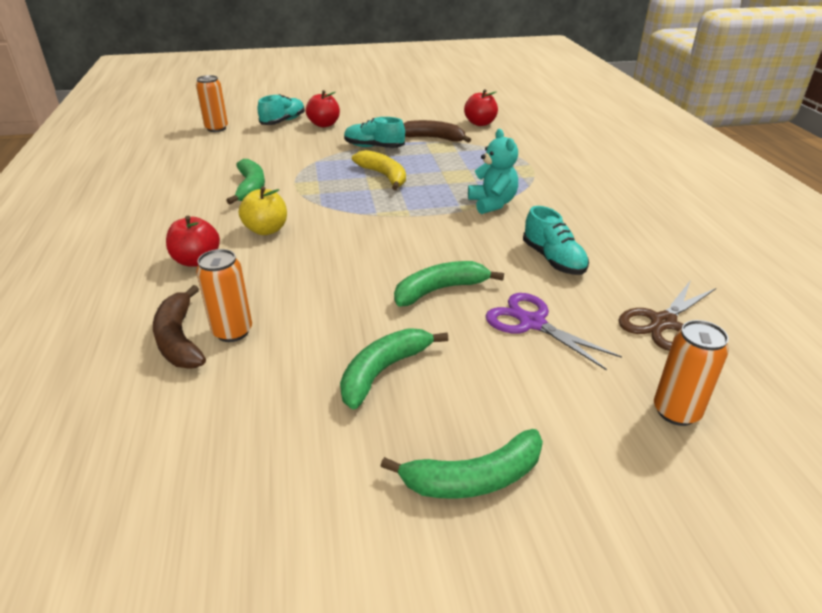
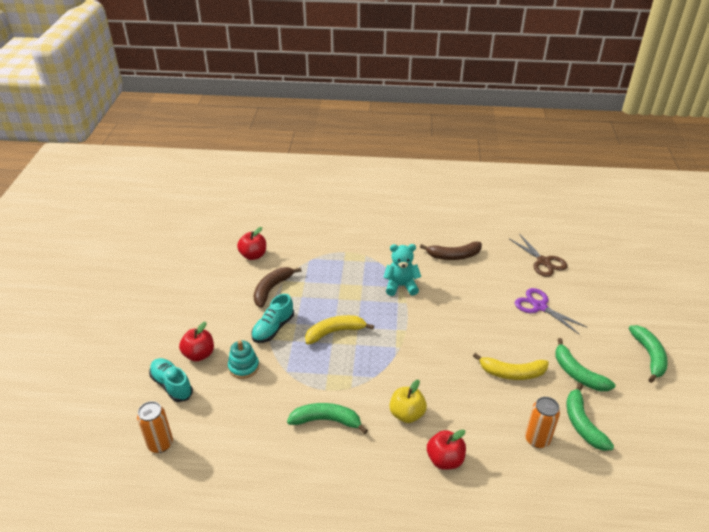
camera: 75 degrees left, 5 degrees up
brown banana [153,285,206,368] -> brown banana moved to [420,241,482,260]
green banana [394,261,504,307] -> green banana moved to [566,383,614,451]
purple scissors [486,293,622,370] -> purple scissors turned 75 degrees clockwise [515,288,587,335]
turquoise shoe [523,206,589,275] -> none
orange can [654,320,729,426] -> none
none -> turquoise stacking toy [228,340,259,379]
none -> yellow banana [473,353,549,380]

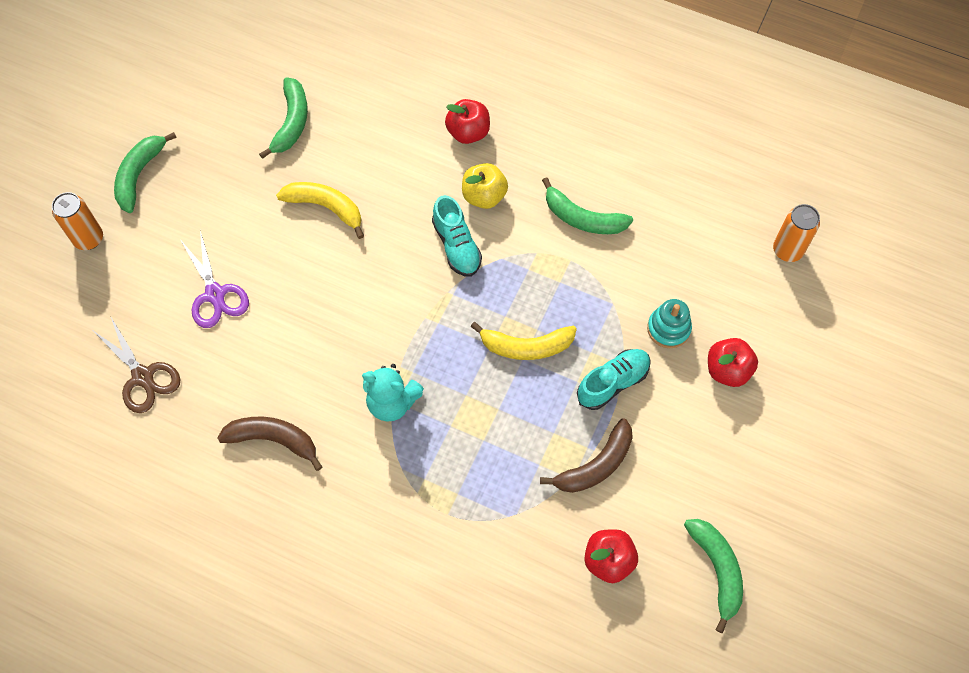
camera: 160 degrees left, 25 degrees up
turquoise shoe [149,358,193,402] -> turquoise shoe moved to [432,195,482,277]
brown scissors [510,234,568,277] -> brown scissors turned 150 degrees clockwise [91,317,181,413]
orange can [525,397,560,448] -> orange can moved to [52,192,103,250]
green banana [555,338,615,391] -> green banana moved to [684,519,743,633]

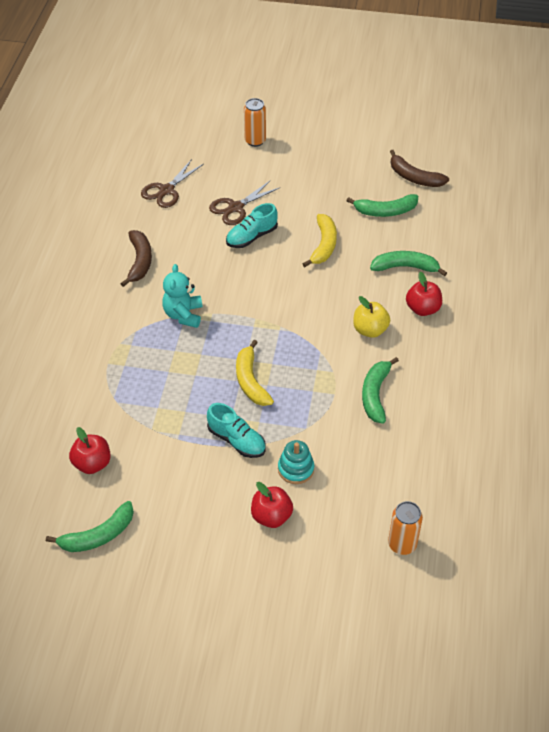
camera: 75 degrees right, 15 degrees down
green banana [114,132,177,213] -> green banana moved to [370,251,447,276]
purple scissors [180,230,249,328] -> brown scissors [209,180,281,225]
turquoise shoe [432,195,482,277] -> turquoise shoe moved to [226,203,278,248]
brown banana [540,419,633,493] -> brown banana moved to [390,150,449,187]

